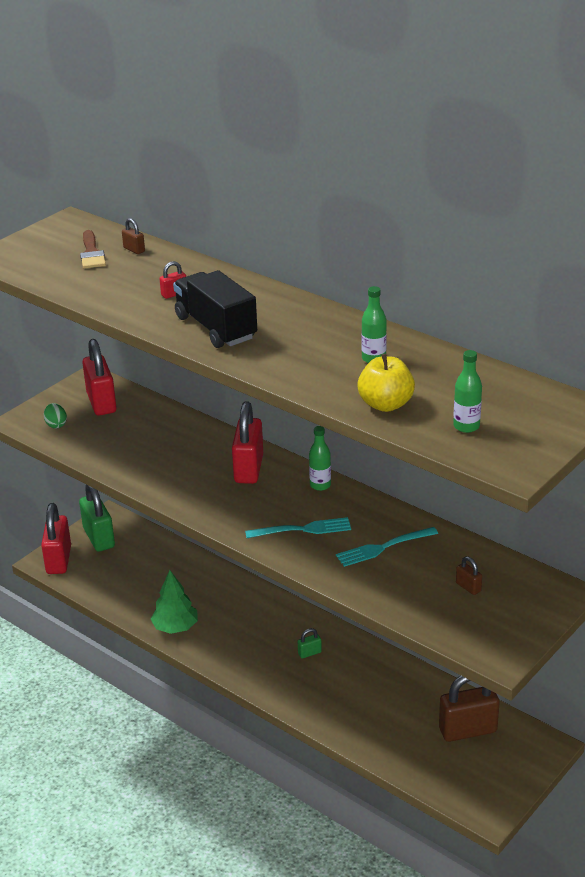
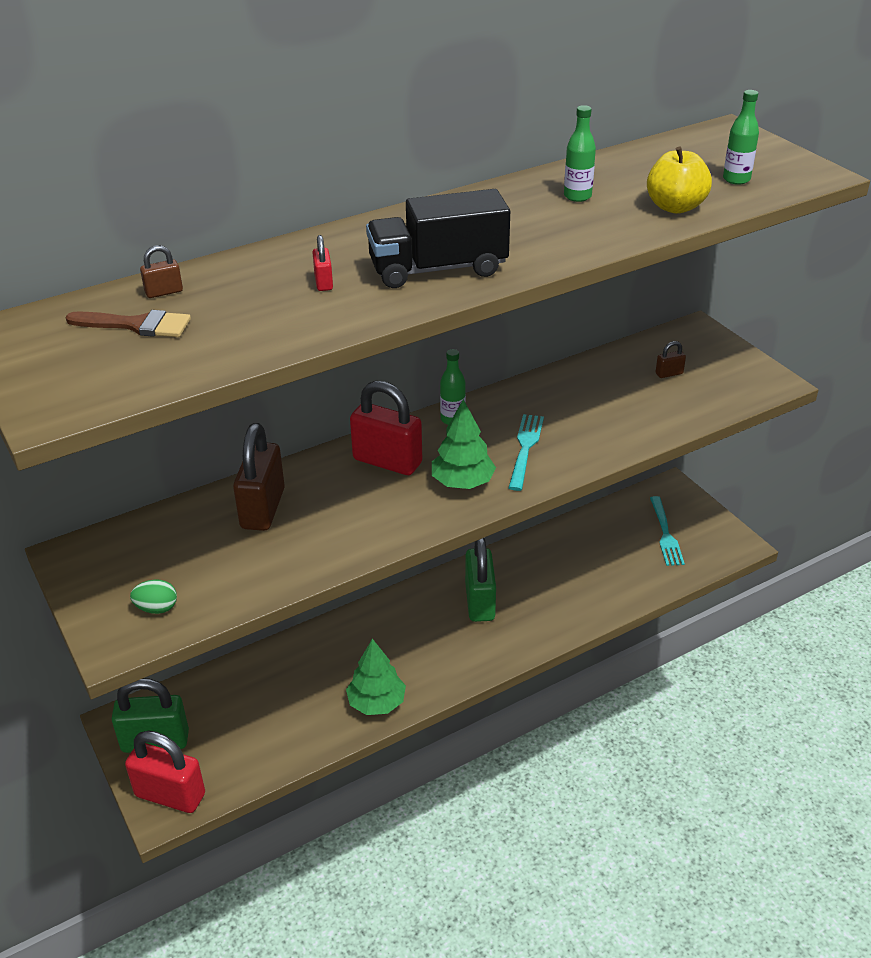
camera: 70 degrees left, 5 degrees up
red padlock [82,339,117,416] -> none
green padlock [298,628,322,659] -> green padlock [465,538,496,622], size x2.29
turquoise fork [336,527,438,567] -> turquoise fork moved to [650,496,685,566]
brown padlock [439,675,500,742] -> brown padlock moved to [233,423,285,531]
none -> green tree [432,399,496,489]

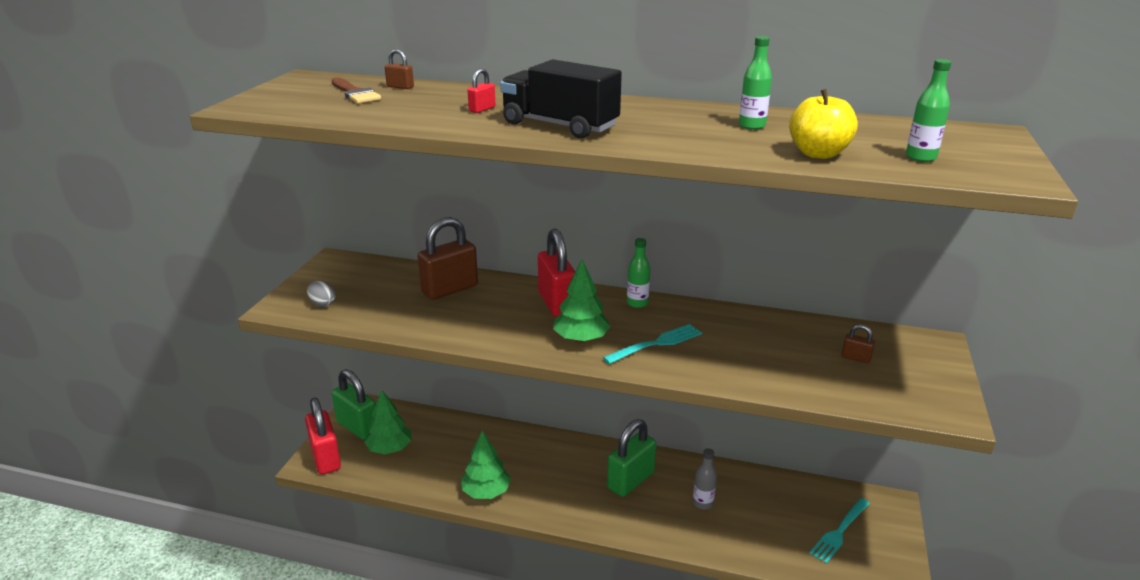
camera: 45 degrees right, 10 degrees down
green egg [130,579,177,614] -> grey egg [307,281,335,307]
none -> green tree [364,390,412,454]
none -> grey bottle [693,448,717,510]

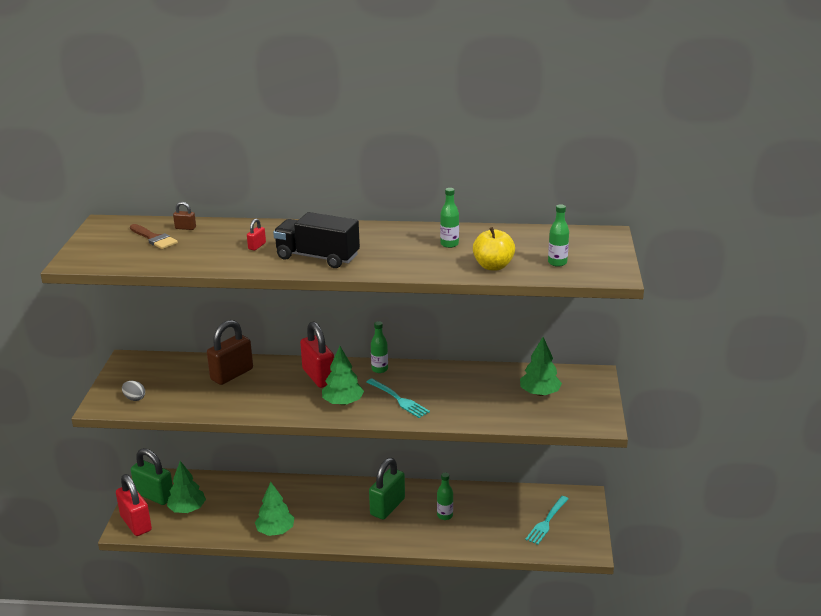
camera: 10 degrees left, 0 degrees up
turquoise fork [603,324,702,364] -> turquoise fork turned 90 degrees clockwise [366,378,430,418]
grey bottle [693,448,717,510] -> green bottle [437,473,453,520]
brown padlock [842,324,875,364] -> green tree [520,337,562,396]

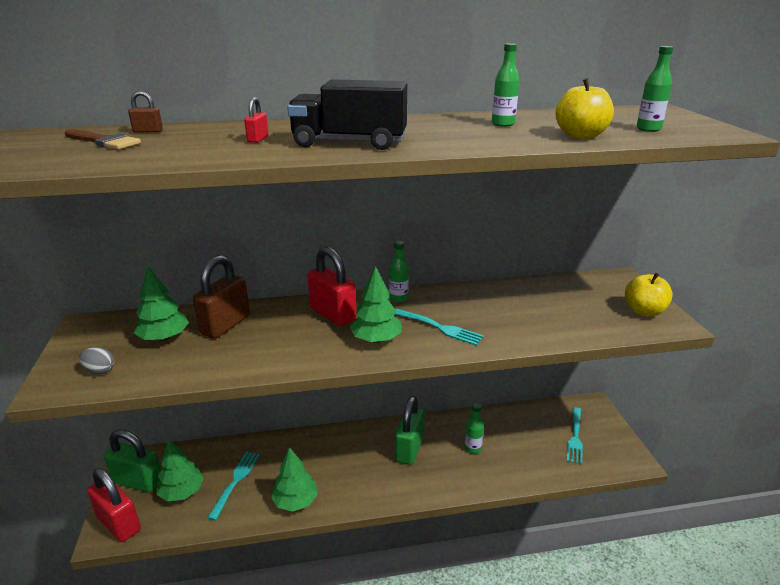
camera: 15 degrees left, 0 degrees up
green tree [520,337,562,396] -> green tree moved to [134,265,189,341]
none -> turquoise fork [207,451,260,521]
none -> yellow apple [625,273,673,317]

